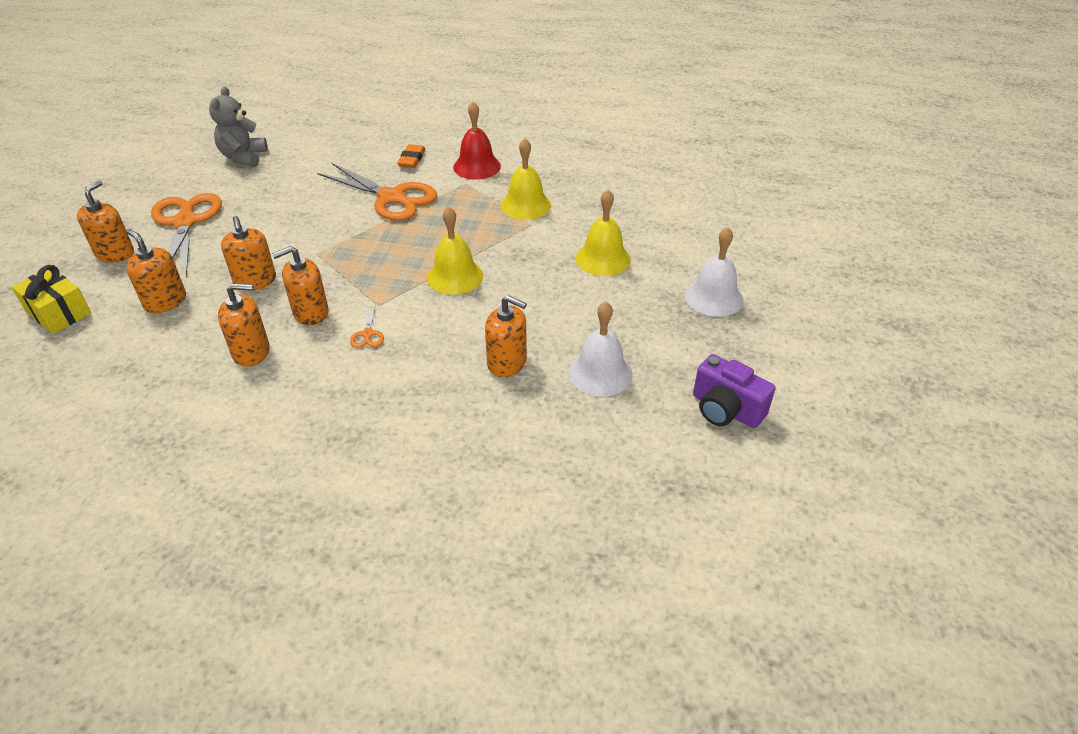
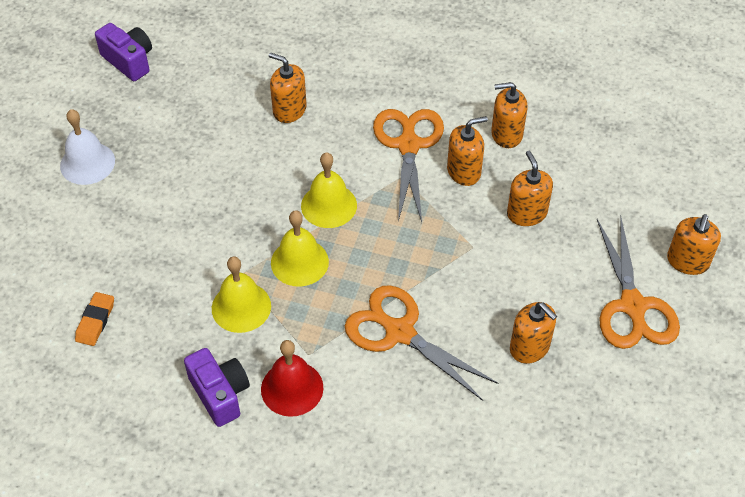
camera: 175 degrees left, 10 degrees up
yellow gift [12,265,91,334] -> none
orange soap dispenser [126,229,186,313] -> orange soap dispenser moved to [510,302,557,364]
grey teddy bear [209,86,268,167] -> none
orange scissors [350,303,384,348] -> orange scissors [373,109,444,222], size x2.42
orange eraser [397,144,426,168] -> orange eraser moved to [75,292,114,346]
white bell [568,301,632,397] -> none
yellow bell [576,190,631,276] -> yellow bell moved to [271,210,329,287]
none -> purple camera [184,348,250,427]

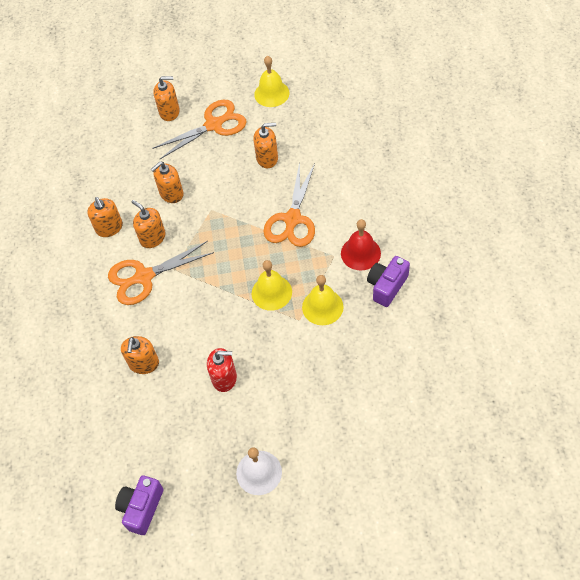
camera: 110 degrees left, 5 degrees up
orange eraser [75,292,114,346] -> none
yellow bell [301,152,357,228] -> yellow bell moved to [254,56,289,107]
orange soap dispenser [510,302,557,364] -> orange soap dispenser turned 60 degrees clockwise [253,123,278,168]
none -> red soap dispenser [207,348,237,392]

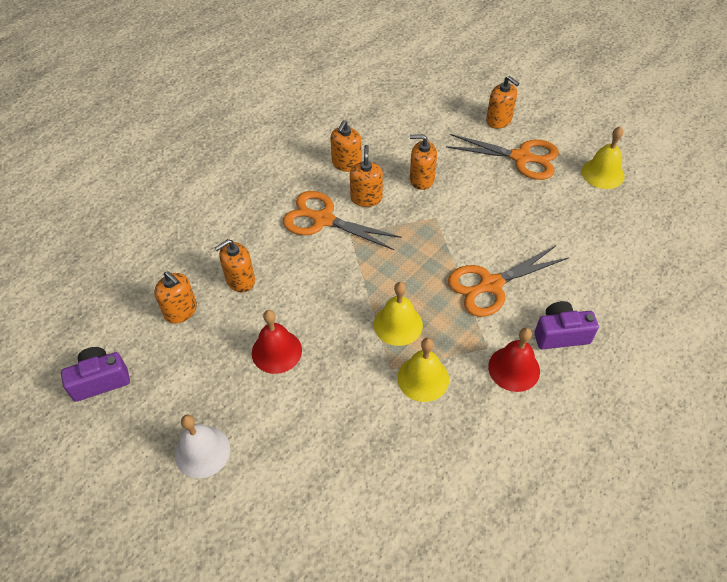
camera: 45 degrees right, 5 degrees down
red soap dispenser [207,348,237,392] -> red bell [252,310,302,374]
orange soap dispenser [253,123,278,168] -> orange soap dispenser moved to [154,271,197,324]
purple camera [367,256,410,307] -> purple camera moved to [534,301,599,350]

